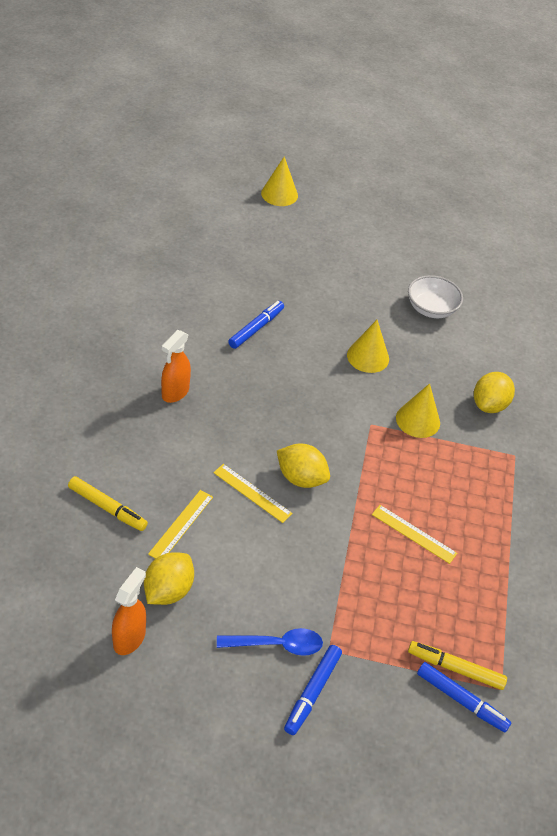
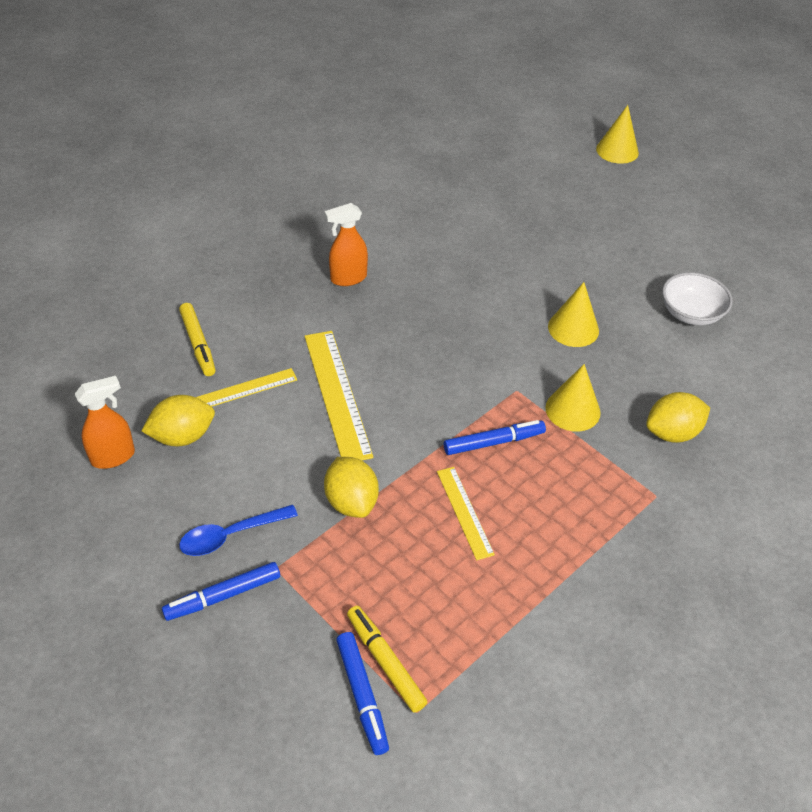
camera: 40 degrees right, 0 degrees up
yellow ruler [213,464,292,523] -> yellow ruler [304,331,374,460], size x1.71
blue spoon [217,628,323,656] -> blue spoon turned 120 degrees clockwise [179,505,298,556]
blue marker [228,301,284,349] -> blue marker moved to [444,420,546,455]
yellow lemon [277,444,330,488] -> yellow lemon moved to [324,457,379,518]

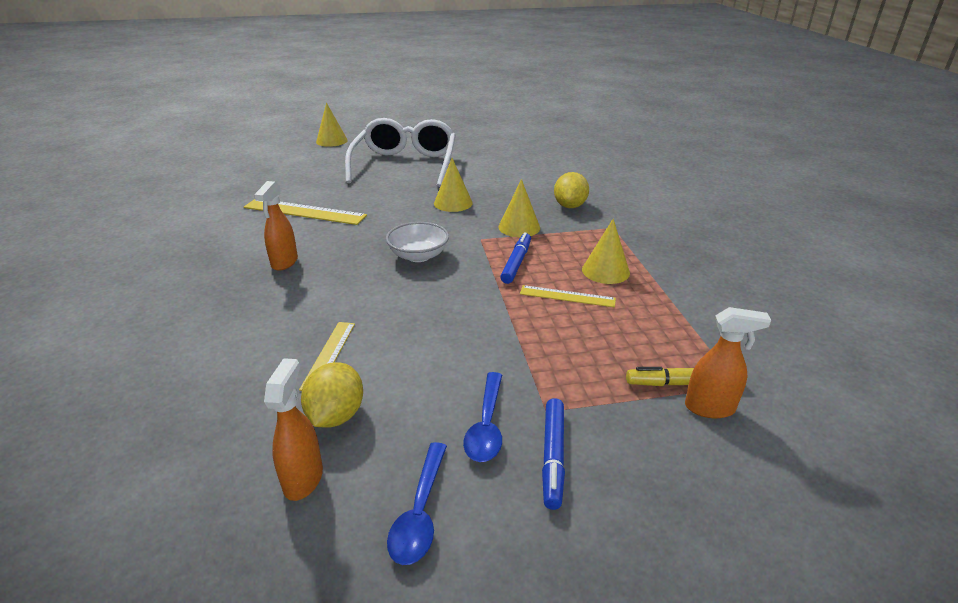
camera: 55 degrees left, 15 degrees down
yellow marker [179,303,216,376] -> none
yellow ruler [304,331,374,460] -> yellow ruler moved to [244,199,367,225]
yellow lemon [324,457,379,518] -> none
blue marker [336,632,389,755] -> orange spray bottle [685,307,771,418]
white bowl [662,272,733,326] -> white bowl moved to [386,222,449,262]
none -> white glasses [345,118,456,187]
none -> blue spoon [387,442,447,565]
none -> yellow cone [582,219,630,284]

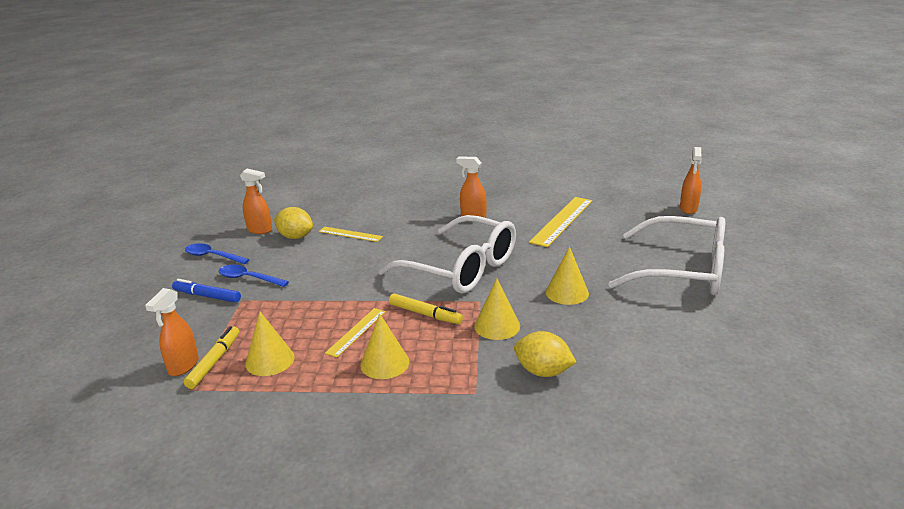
camera: 105 degrees right, 5 degrees down
yellow cone [316,103,348,147] -> yellow cone moved to [245,312,295,376]
white bowl [386,222,449,262] -> white glasses [379,215,516,293]
blue marker [500,232,531,284] -> yellow marker [389,293,463,324]
none -> orange spray bottle [680,147,702,214]

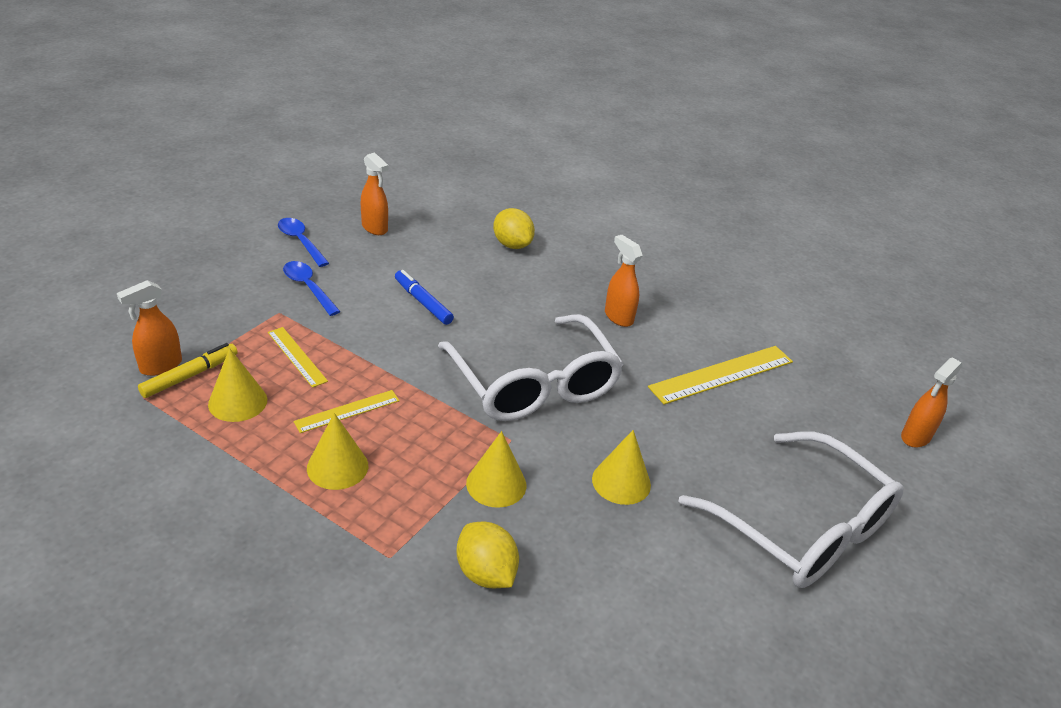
camera: 25 degrees right, 10 degrees up
blue marker [172,279,241,303] -> blue marker moved to [395,270,454,325]
yellow lemon [274,207,313,239] -> yellow lemon moved to [493,208,535,249]
yellow ruler [319,227,383,242] -> yellow ruler moved to [268,327,328,388]
yellow marker [389,293,463,324] -> none

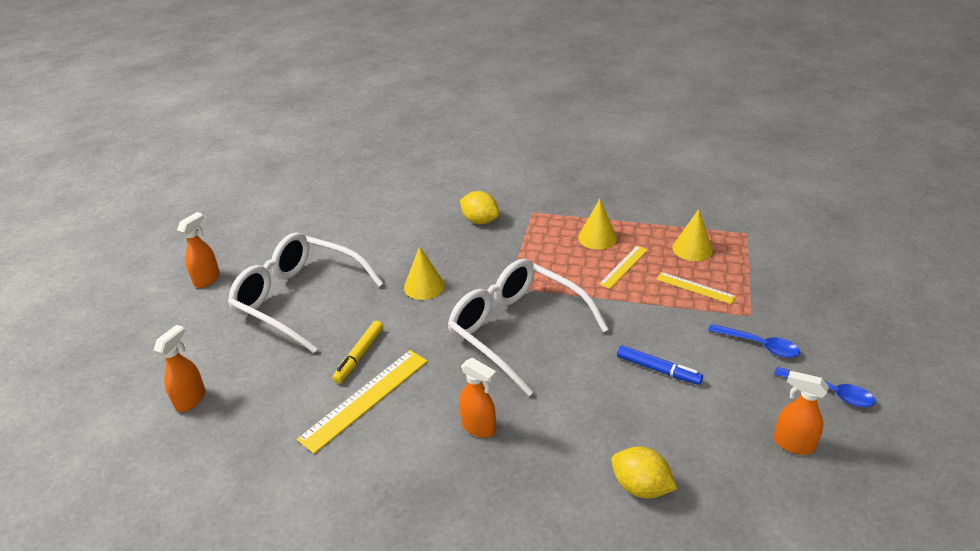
camera: 165 degrees right, 0 degrees up
orange spray bottle [117,280,182,376] -> orange spray bottle moved to [177,212,220,288]
yellow marker [138,343,238,398] -> yellow marker moved to [332,321,383,384]
yellow cone [466,431,526,508] -> none

